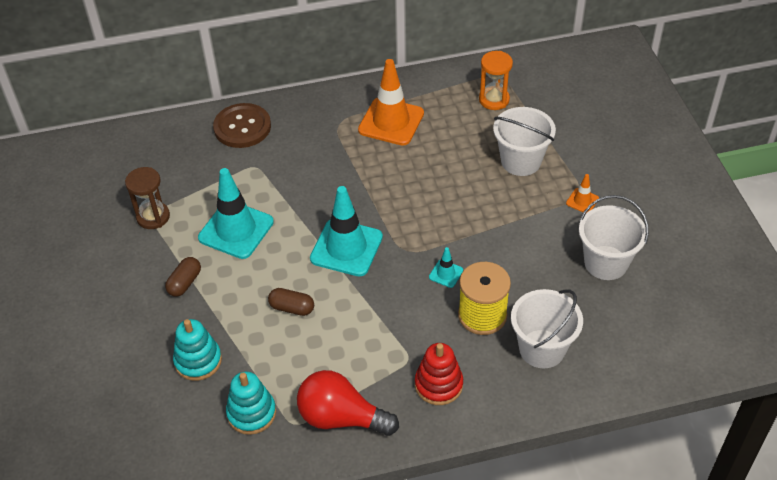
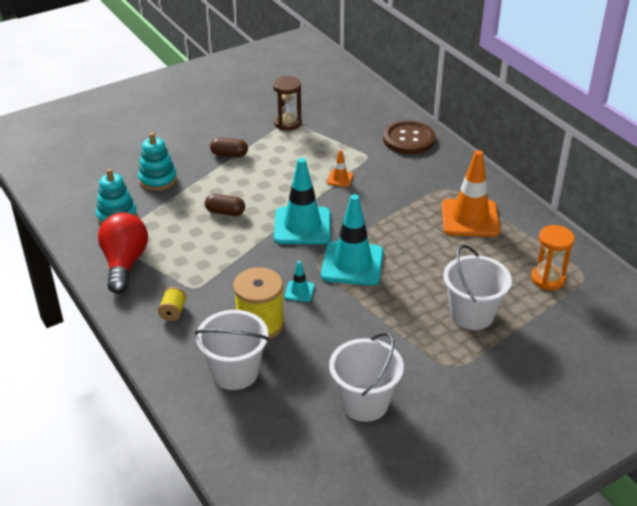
camera: 70 degrees right, 10 degrees down
turquoise traffic cone [198,168,274,259] -> turquoise traffic cone moved to [321,194,383,286]
brown capsule [268,288,314,316] -> brown capsule turned 75 degrees counterclockwise [205,194,245,216]
red stacking toy [415,343,463,405] -> yellow spool [158,287,187,321]
orange traffic cone [566,174,599,212] -> orange traffic cone moved to [327,150,353,187]

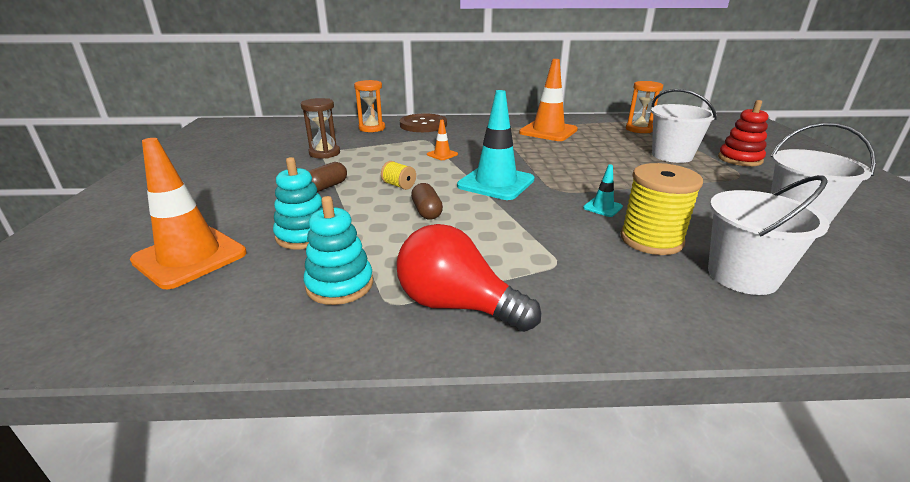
camera: 60 degrees left, 10 degrees down
yellow spool [158,287,187,321] -> yellow spool moved to [381,161,416,190]
brown capsule [205,194,245,216] -> brown capsule turned 60 degrees counterclockwise [411,183,443,219]
turquoise traffic cone [321,194,383,286] -> none
none -> orange traffic cone [130,138,247,289]
none -> orange hourglass [354,80,385,132]
none -> red stacking toy [718,100,768,166]

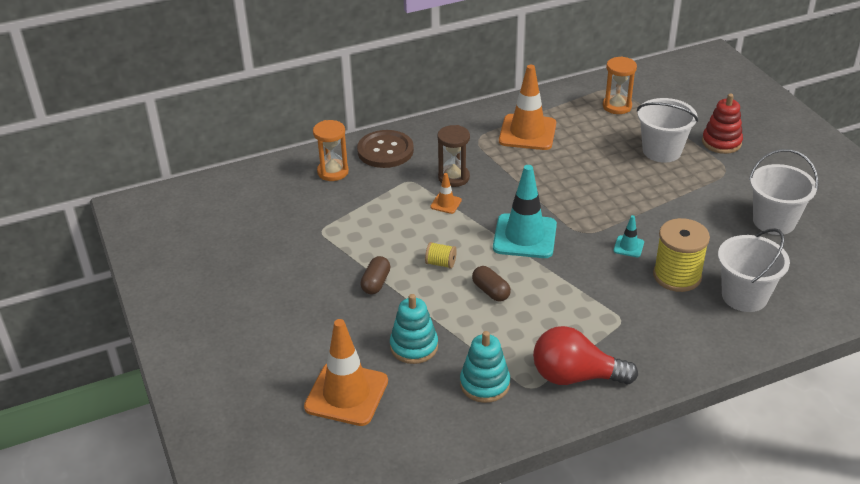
camera: 20 degrees left, 10 degrees up
brown hourglass [301,98,340,159] -> brown hourglass moved to [437,125,470,187]

